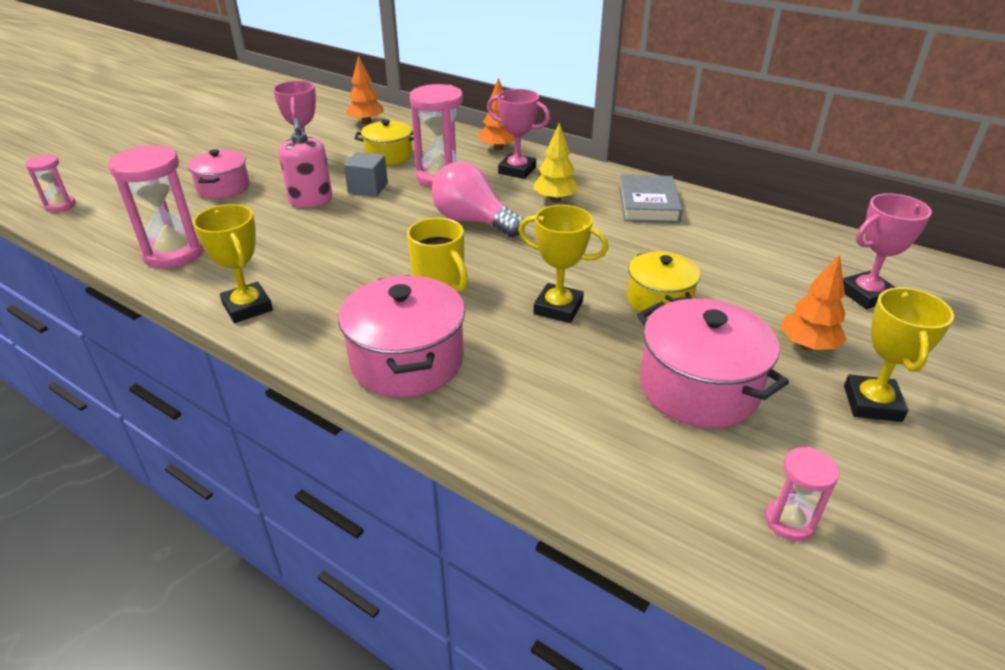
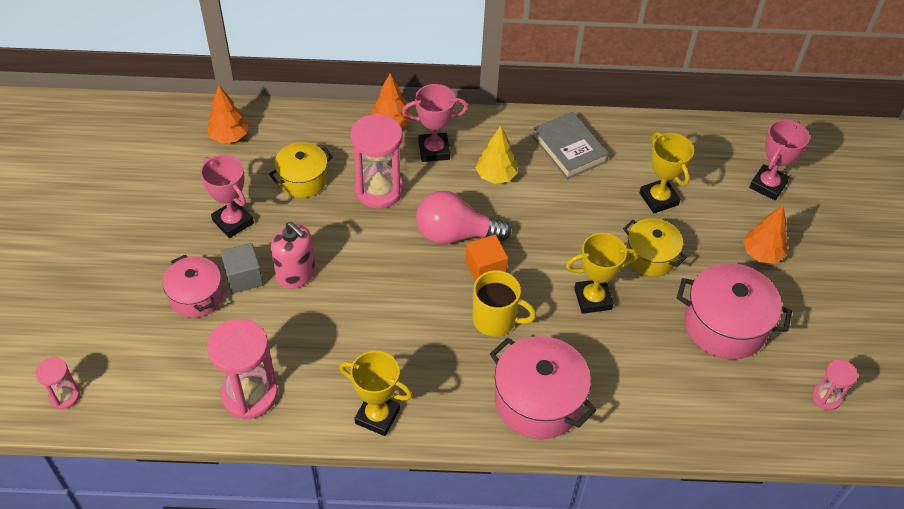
camera: 35 degrees left, 15 degrees up
grey cube [344,152,388,197] -> grey cube moved to [220,243,263,294]
yellow trophy [844,287,954,422] -> yellow trophy moved to [639,132,694,213]
none -> orange cube [465,234,508,281]

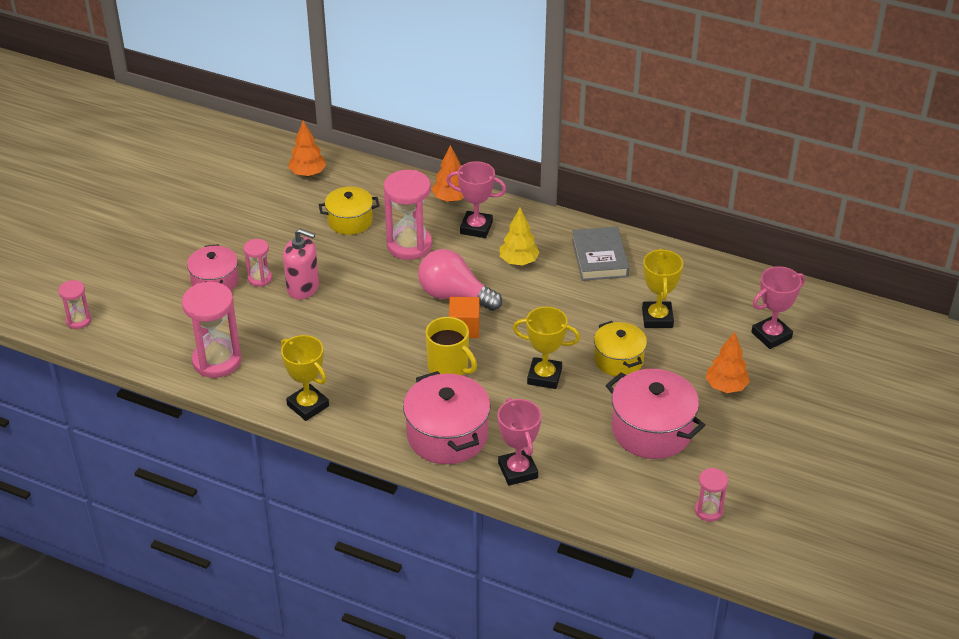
camera: 25 degrees right, 10 degrees down
pink trophy [200,155,254,238] -> pink trophy moved to [498,398,541,486]
grey cube [220,243,263,294] -> pink hourglass [244,239,272,287]
pink soap dispenser [271,222,315,289] -> pink soap dispenser turned 45 degrees counterclockwise [283,229,319,300]

